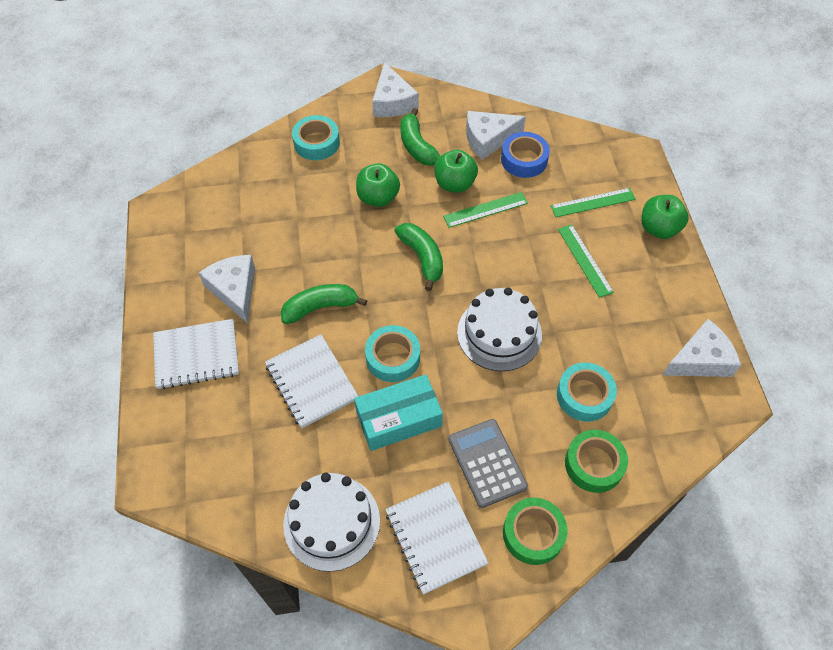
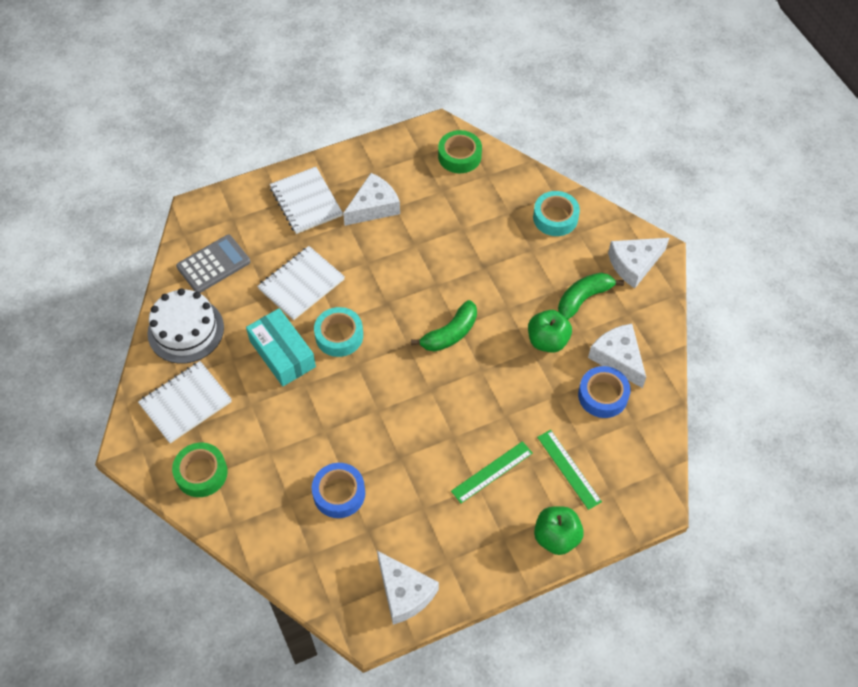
camera: 75 degrees right, 0 degrees up
green banana [281,284,367,324] -> none
green apple [356,163,400,207] -> none
green ruler [443,192,528,228] -> none
grey calculator [448,419,528,508] -> grey calculator moved to [176,235,250,293]
white cake [457,287,542,371] -> none
turquoise tape [557,362,617,422] -> blue tape [312,463,365,518]
green tape [565,430,628,493] -> green tape moved to [438,130,482,173]

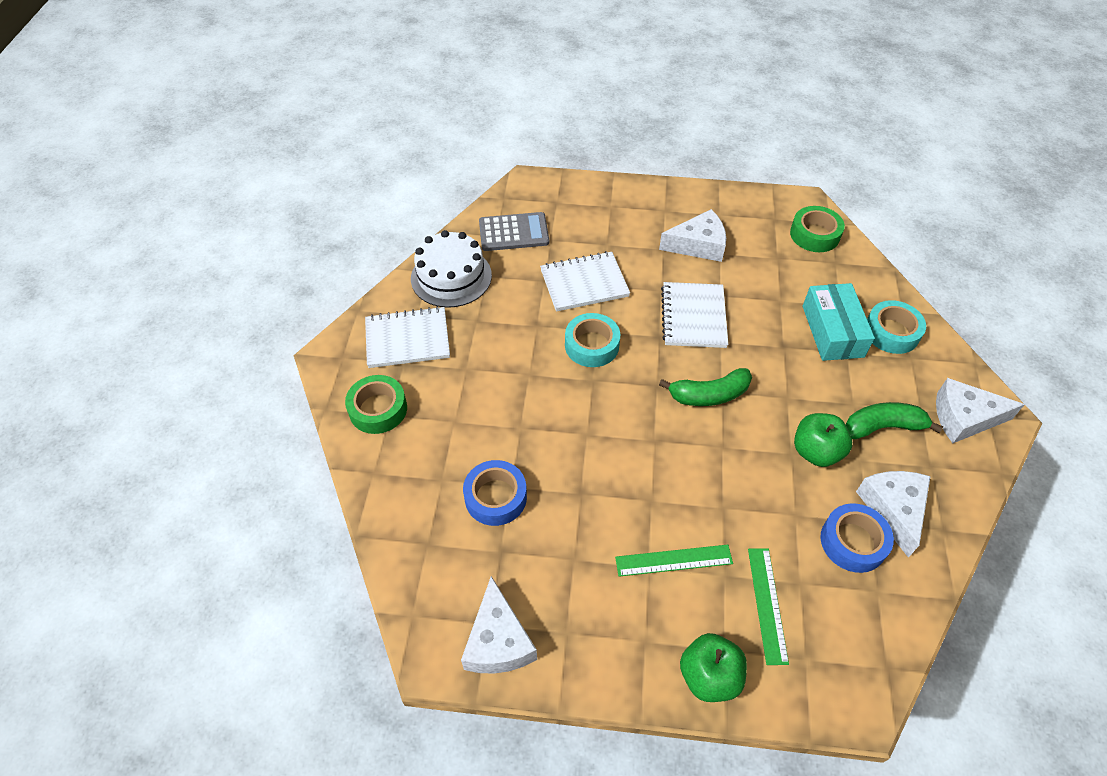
camera: 30 degrees right, 5 degrees down
turquoise box [246,308,316,386] -> turquoise box moved to [803,283,875,361]
white notebook [270,167,343,234] -> white notebook moved to [661,282,728,348]

